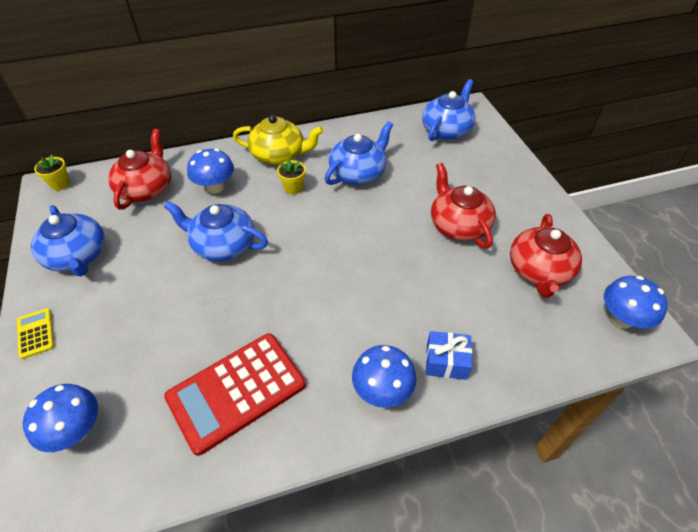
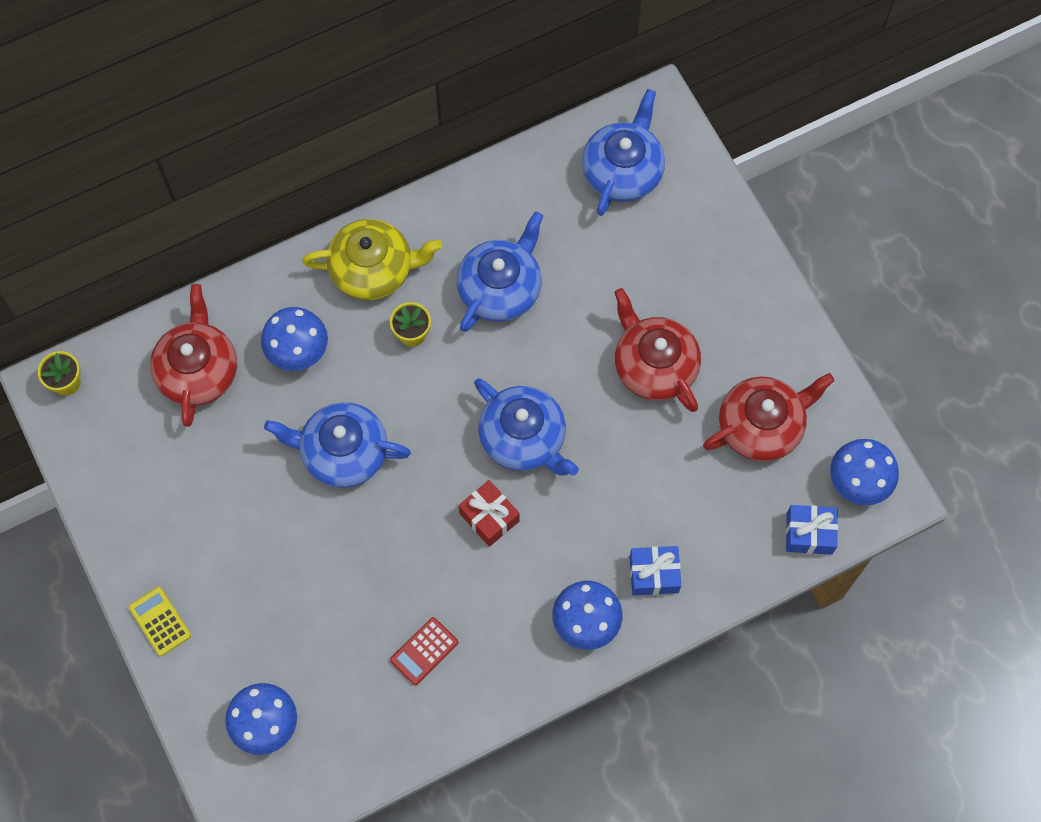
camera: 10 degrees left, 20 degrees up
blue teapot [31,205,105,276] -> blue teapot moved to [474,378,579,476]
red calculator [164,333,306,456] -> red calculator [390,617,458,685], size x0.45
red teapot [510,214,582,298] -> red teapot turned 120 degrees counterclockwise [703,373,835,462]
none -> red gift [459,480,520,547]
none -> blue gift [786,505,838,555]

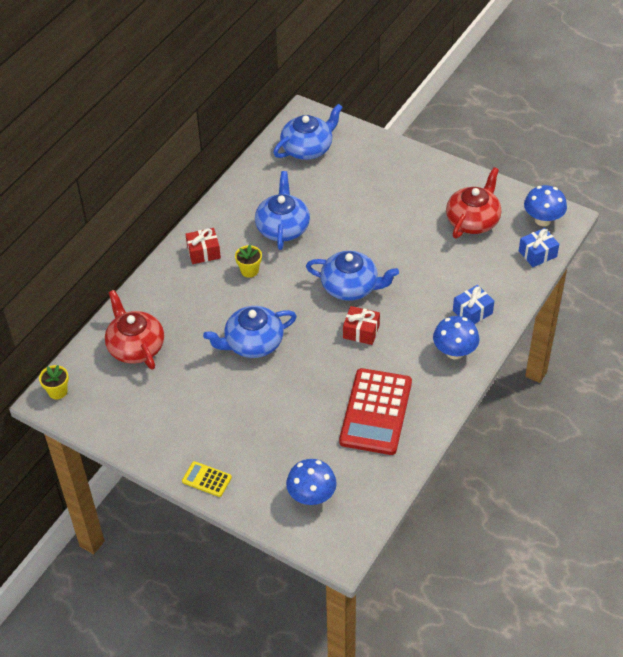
camera: 30 degrees left, 20 degrees down
blue mushroom [261,307,328,371] -> none
yellow teapot [302,219,442,300] -> red gift [185,228,221,264]
red calculator [390,617,458,685] -> red calculator [339,368,412,455], size x2.22
blue teapot [582,89,665,216] -> blue teapot turned 60 degrees clockwise [273,104,343,160]
red teapot [614,288,701,412] -> none

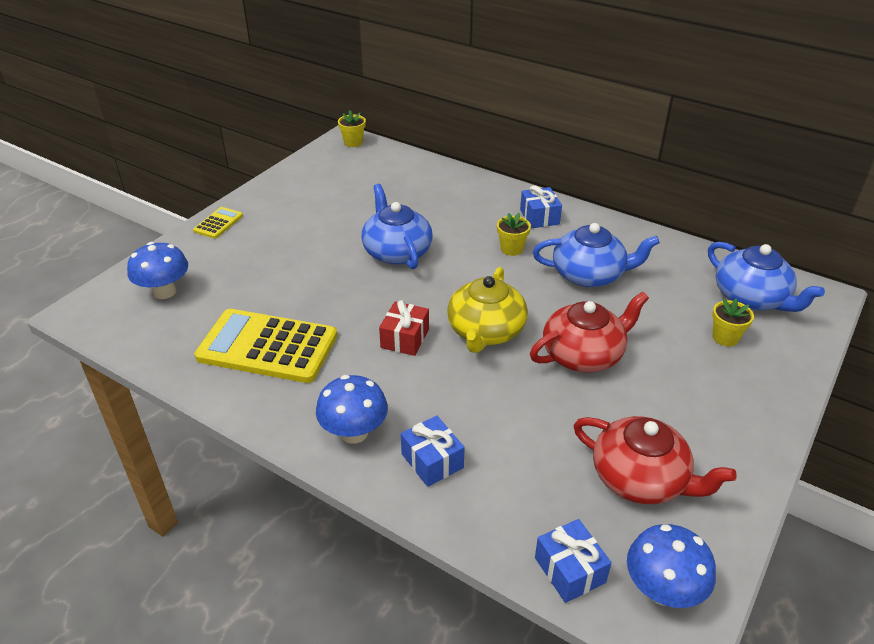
camera: 90 degrees right, 10 degrees down
red teapot [105,290,164,370] -> red teapot moved to [530,292,649,373]
red gift [185,228,221,264] -> blue gift [520,185,562,228]
blue teapot [306,251,399,301] -> yellow teapot [447,267,528,353]
red calculator [339,368,412,455] -> yellow calculator [195,309,337,383]
none -> yellow flower pot [712,299,754,347]

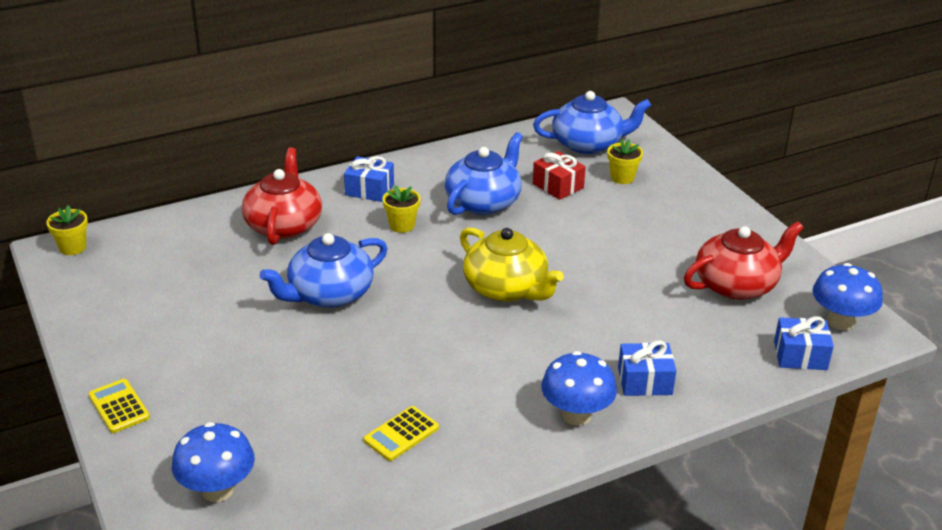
camera: 60 degrees left, 5 degrees down
yellow calculator [195,309,337,383] -> yellow calculator [364,406,439,461], size x0.45
blue teapot [361,184,433,269] -> blue teapot turned 45 degrees counterclockwise [260,233,387,308]
red gift [379,300,429,356] -> red gift moved to [533,151,586,200]
red teapot [530,292,649,373] -> red teapot moved to [242,147,322,245]

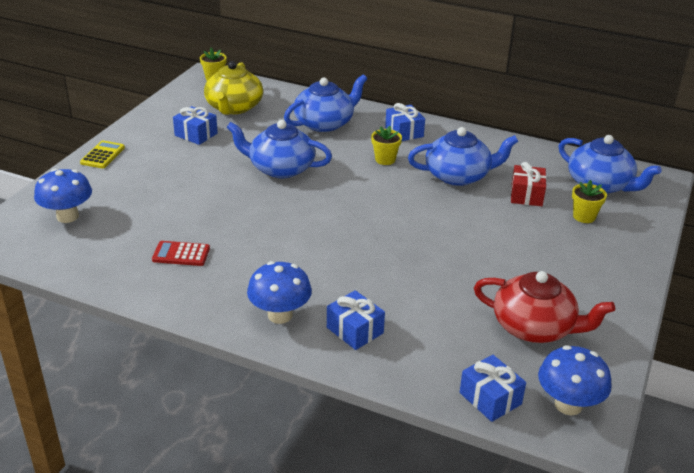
camera: 50 degrees right, 0 degrees up
red teapot [242,147,322,245] -> blue teapot [284,74,367,132]
yellow calculator [364,406,439,461] -> red calculator [152,241,210,266]
yellow teapot [460,227,564,302] -> yellow teapot moved to [204,61,263,115]
none -> blue gift [173,106,218,145]

